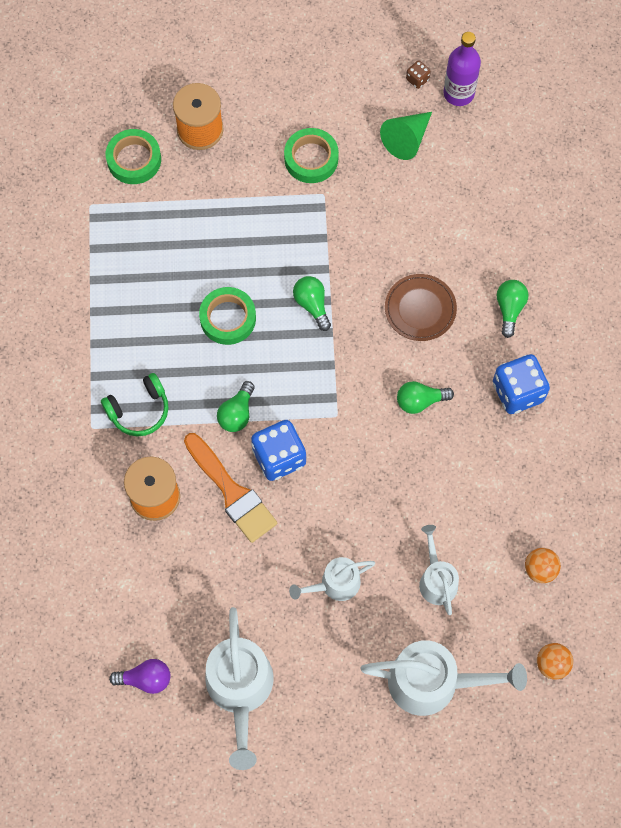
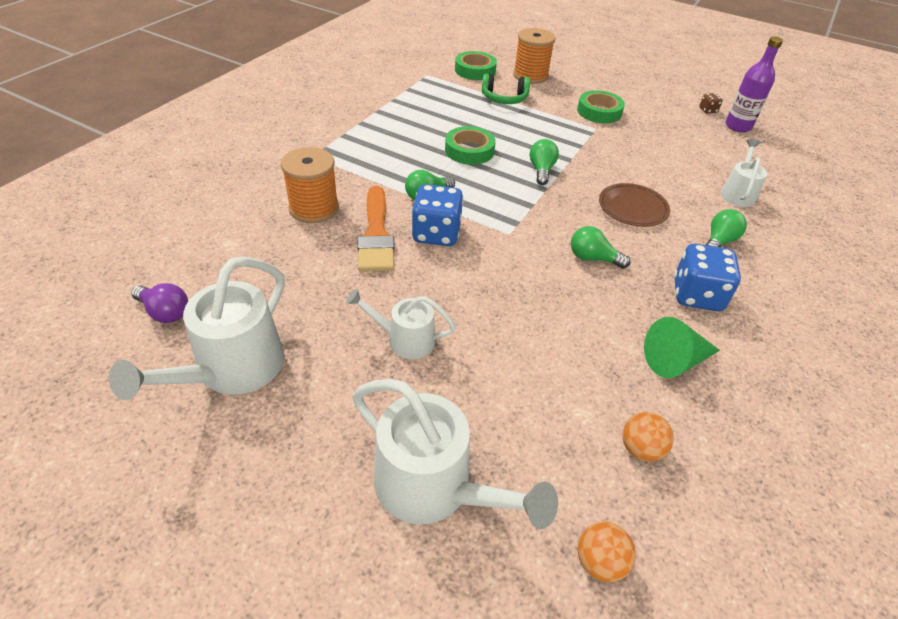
camera: 30 degrees right, 25 degrees down
green headphones [101,373,168,437] -> green headphones moved to [482,74,530,104]
green cone [380,112,432,160] -> green cone moved to [644,317,720,378]
white watering can [419,525,459,615] -> white watering can moved to [721,139,767,207]

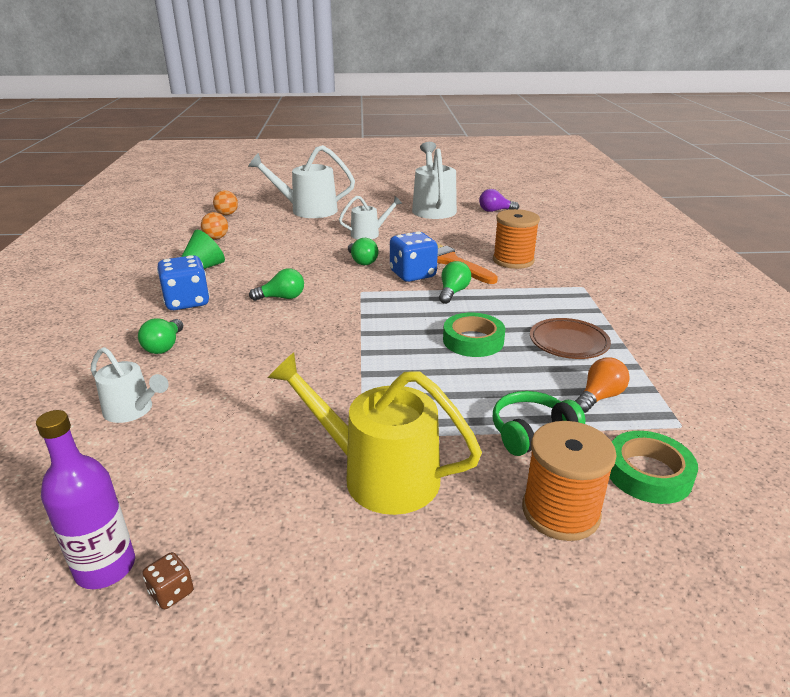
camera: 150 degrees right, 15 degrees down
green light bulb [530,139,559,185] -> green light bulb moved to [348,238,378,265]
green tape [577,90,625,123] -> yellow watering can [268,352,482,515]
brown plate [599,183,670,227] -> brown plate moved to [530,318,611,359]
white watering can [721,139,767,207] -> white watering can turned 45 degrees counterclockwise [91,347,169,423]
none -> orange light bulb [575,357,630,413]

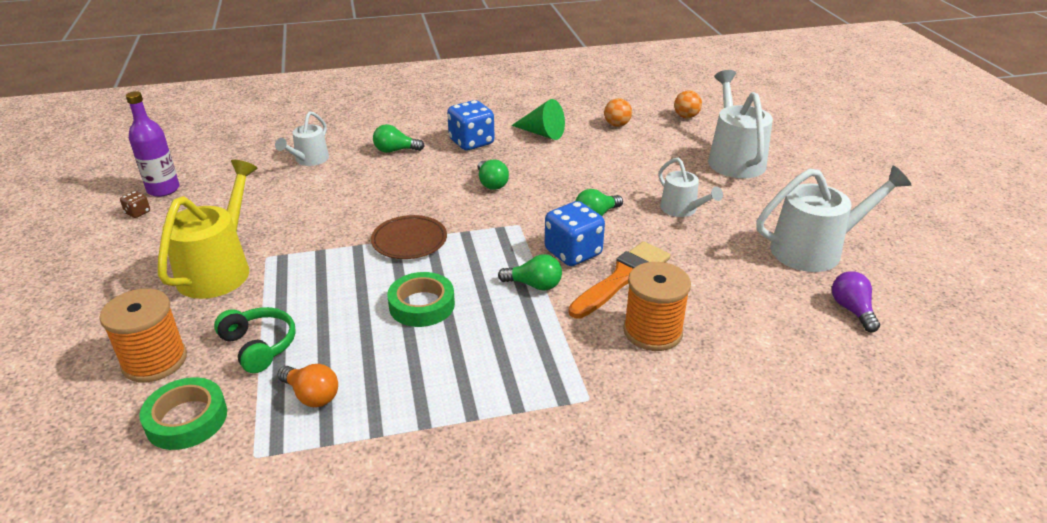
camera: 80 degrees right, 5 degrees up
brown plate [530,318,611,359] -> brown plate moved to [371,215,447,259]

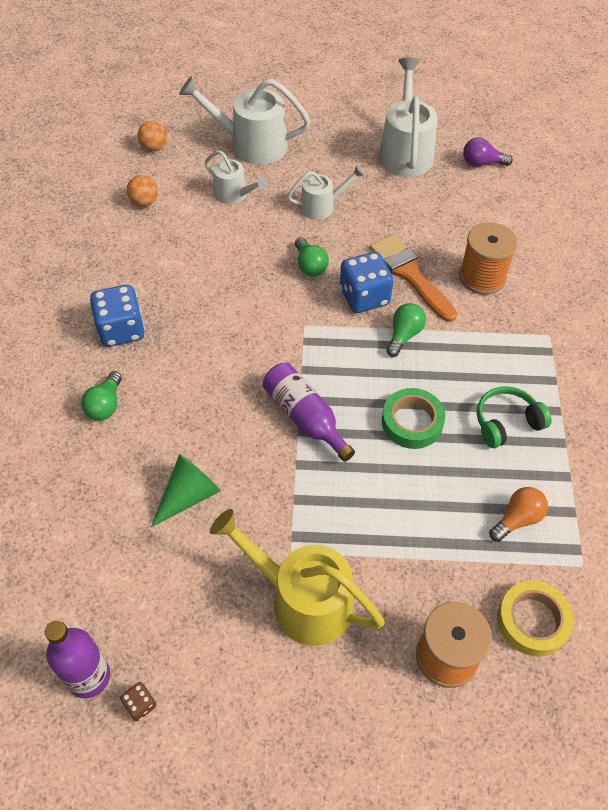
camera: 75 degrees left, 20 degrees up
green tape [139,377,227,450] -> yellow tape [497,581,574,657]
green headphones [214,307,296,373] -> green headphones moved to [477,386,552,448]
white watering can [275,111,329,166] -> white watering can moved to [205,151,268,204]
brown plate [371,215,447,259] -> purple bottle [263,363,355,462]
green light bulb [478,160,509,190] -> none
green cone [511,99,565,140] -> green cone moved to [151,454,221,527]

